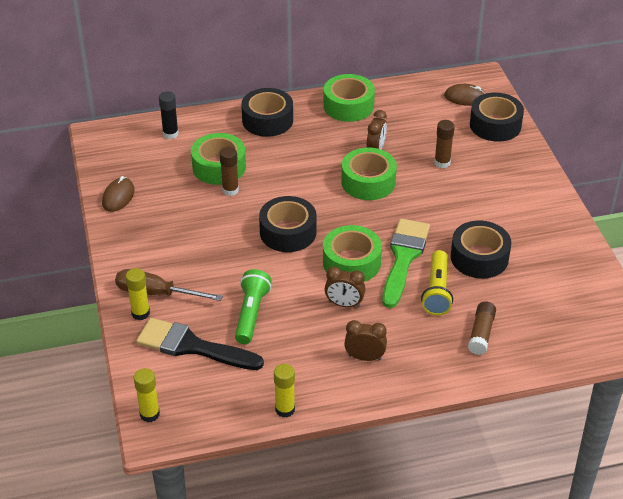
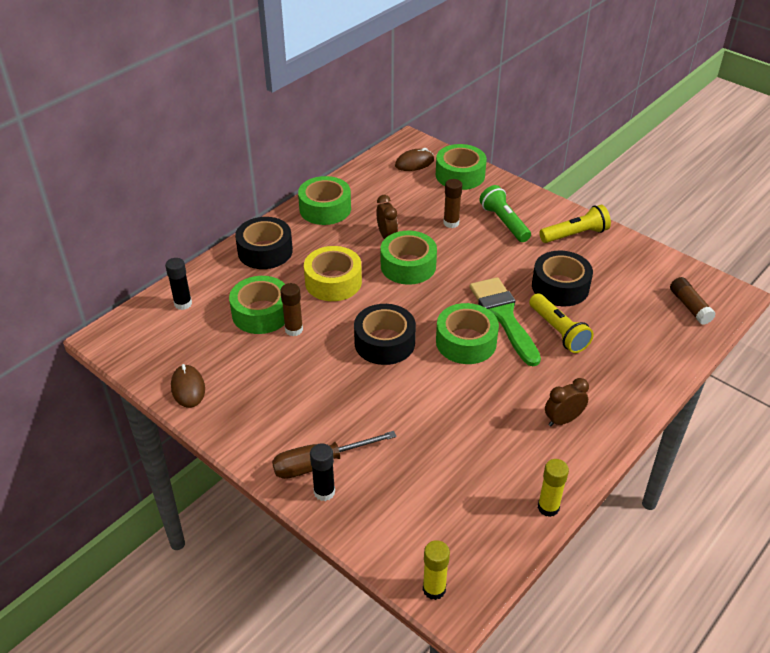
camera: 35 degrees left, 0 degrees up
yellow glue stick [125,268,150,320] -> black glue stick [310,443,335,501]
black brush [136,318,264,370] -> none
green flashlight [235,269,272,344] -> green flashlight moved to [480,185,531,242]
brown clock [325,267,366,308] -> none
brown glue stick [468,301,496,355] -> brown glue stick moved to [670,277,716,325]
black tape [470,93,524,142] -> green tape [436,144,487,190]
none -> yellow tape [304,246,362,301]
none -> yellow flashlight [539,205,611,243]

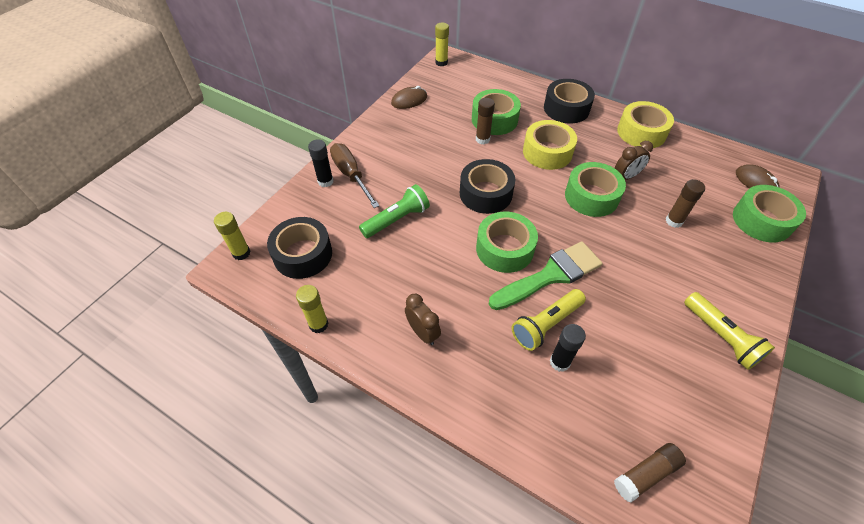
camera: 80 degrees right, 10 degrees up
black glue stick [165,258,192,310] -> black glue stick moved to [550,324,586,372]
green tape [298,176,351,225] -> yellow tape [617,101,674,148]
green flashlight [480,185,531,242] -> green flashlight moved to [359,184,430,238]
black tape [532,251,593,306] -> black tape moved to [267,217,332,279]
none -> yellow glue stick [435,22,449,66]

